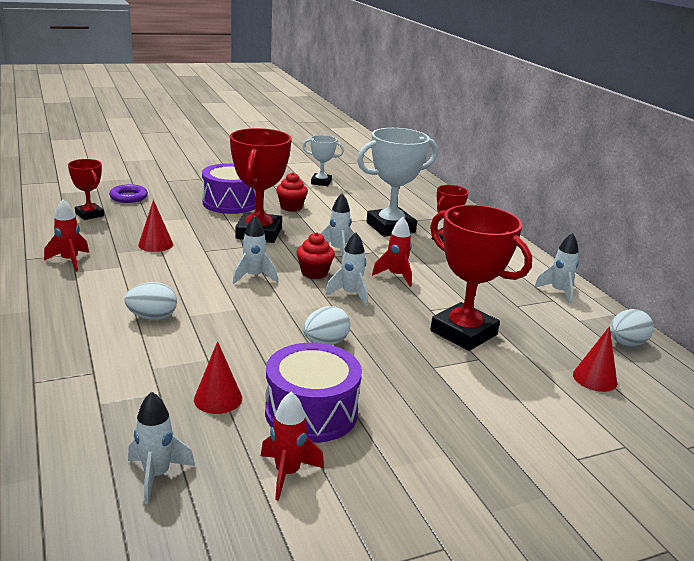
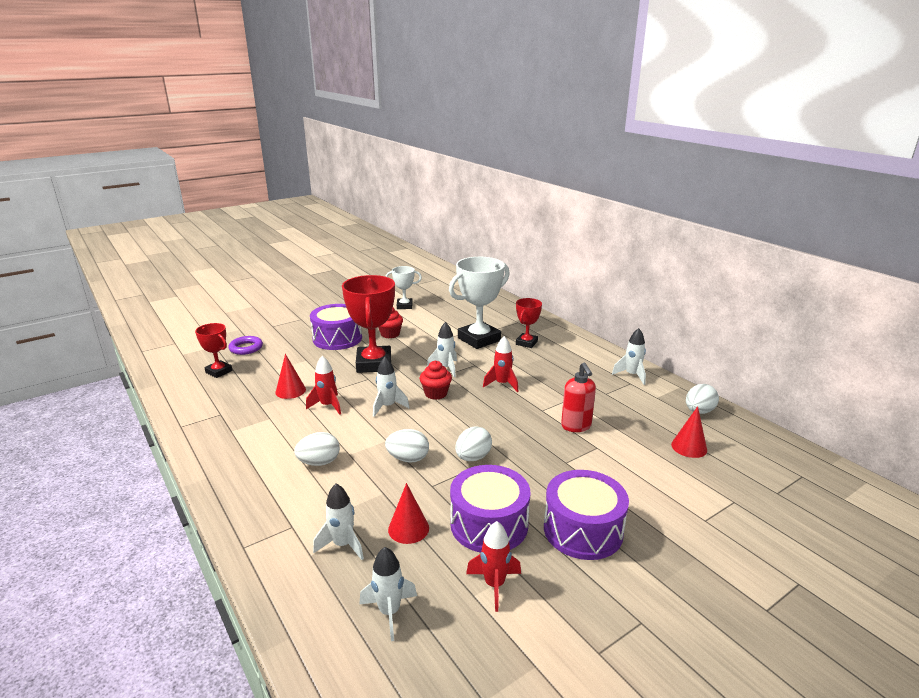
camera: 10 degrees left, 0 degrees up
red rocket [44,199,89,272] -> red rocket moved to [306,356,341,415]
white rocket [325,232,368,306] -> white rocket moved to [313,484,364,560]
red trophy [430,205,532,351] -> red soap dispenser [561,363,596,432]
none -> white egg [385,429,429,463]
none -> purple drum [544,470,629,560]

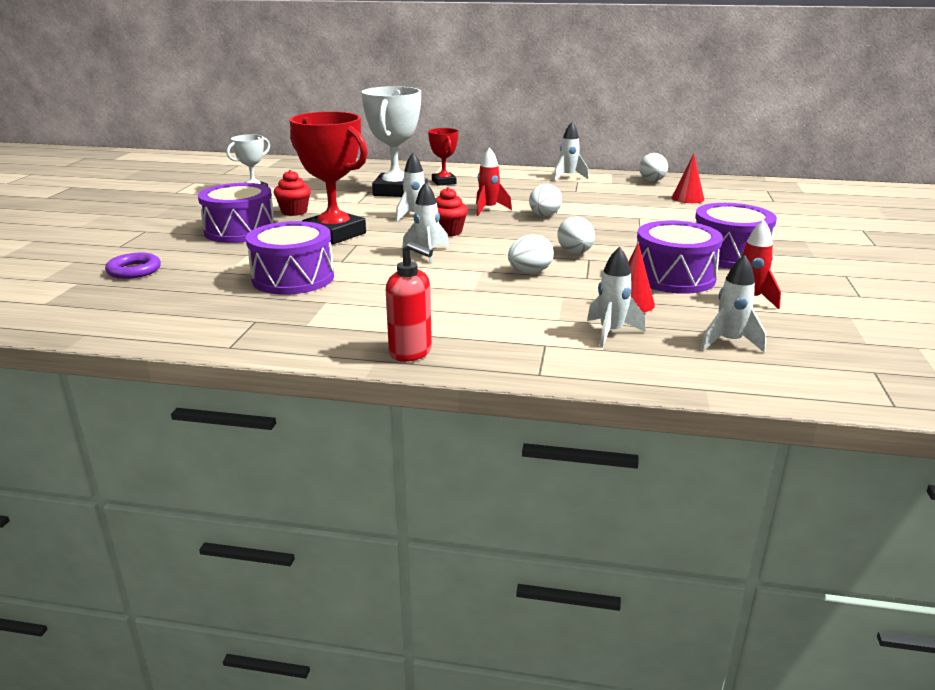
camera: 45 degrees left, 0 degrees up
red trophy [195,323,233,378] -> none
red cone [275,354,306,399] -> purple drum [246,221,334,295]
white egg [294,432,340,466] -> white egg moved to [529,184,562,216]
red rocket [306,356,341,415] -> none
red soap dispenser [561,363,596,432] -> red soap dispenser moved to [386,242,433,362]

